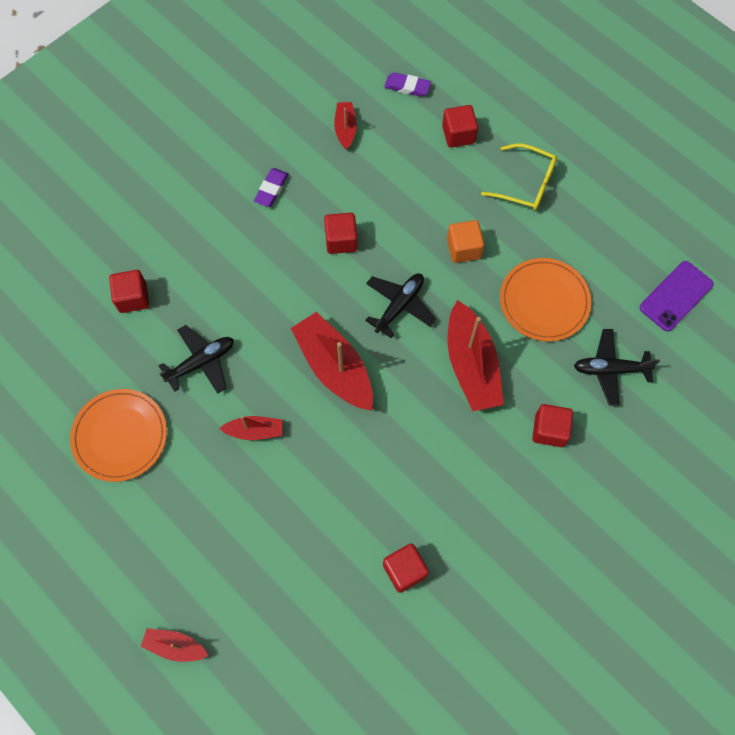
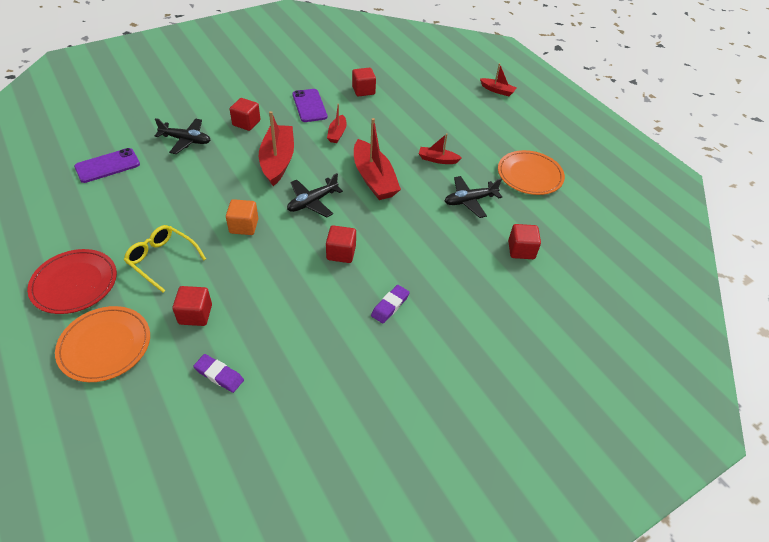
camera: 170 degrees left, 20 degrees down
red boat [334,102,357,150] -> red boat moved to [327,104,347,143]
orange plate [500,258,591,341] -> orange plate moved to [55,306,150,382]
none -> red plate [27,249,117,314]
none -> purple phone [292,89,327,122]

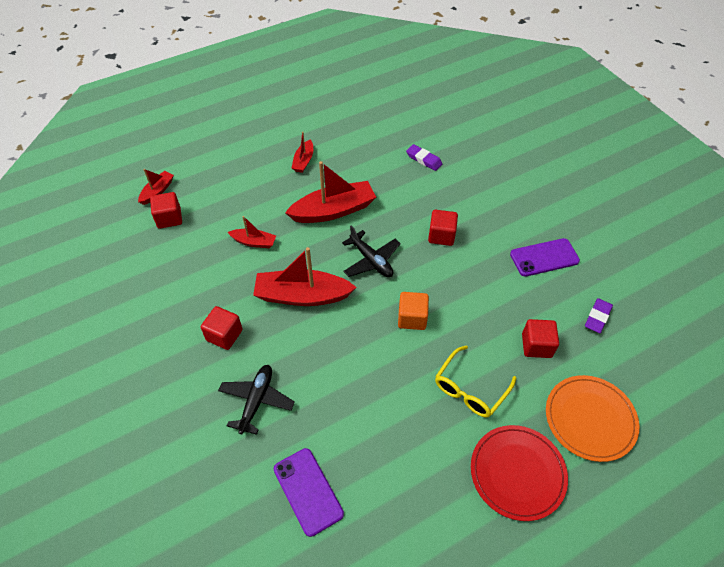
camera: 85 degrees left, 5 degrees up
purple phone [292,89,327,122] -> purple phone moved to [510,238,580,277]
purple eraser [371,285,410,324] -> purple eraser moved to [406,144,442,171]
black plane [445,176,502,218] -> none
red boat [480,63,516,96] -> red boat moved to [138,169,174,205]
orange plate [498,150,565,195] -> none
red cube [508,224,541,259] -> none

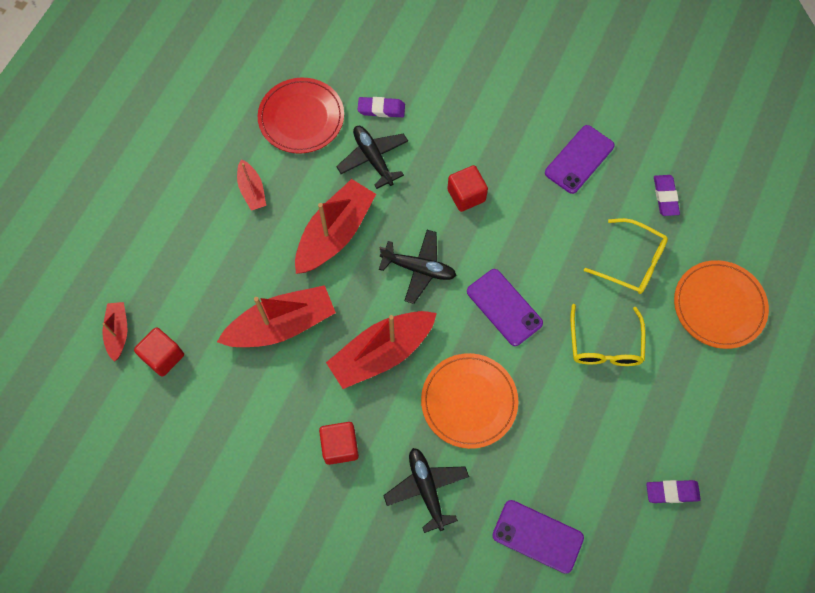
camera: 35 degrees left, 15 degrees up
red boat [228,216,276,248] -> red boat [217,285,336,347], size x1.91
orange cube [398,292,429,330] -> purple phone [467,269,543,346]
red plate [471,425,568,521] -> red plate moved to [258,78,344,154]
red cube [522,319,559,358] -> yellow glasses [584,218,668,294]
none -> black plane [336,126,408,189]
none -> orange plate [421,353,518,449]
none -> purple eraser [646,480,701,503]

